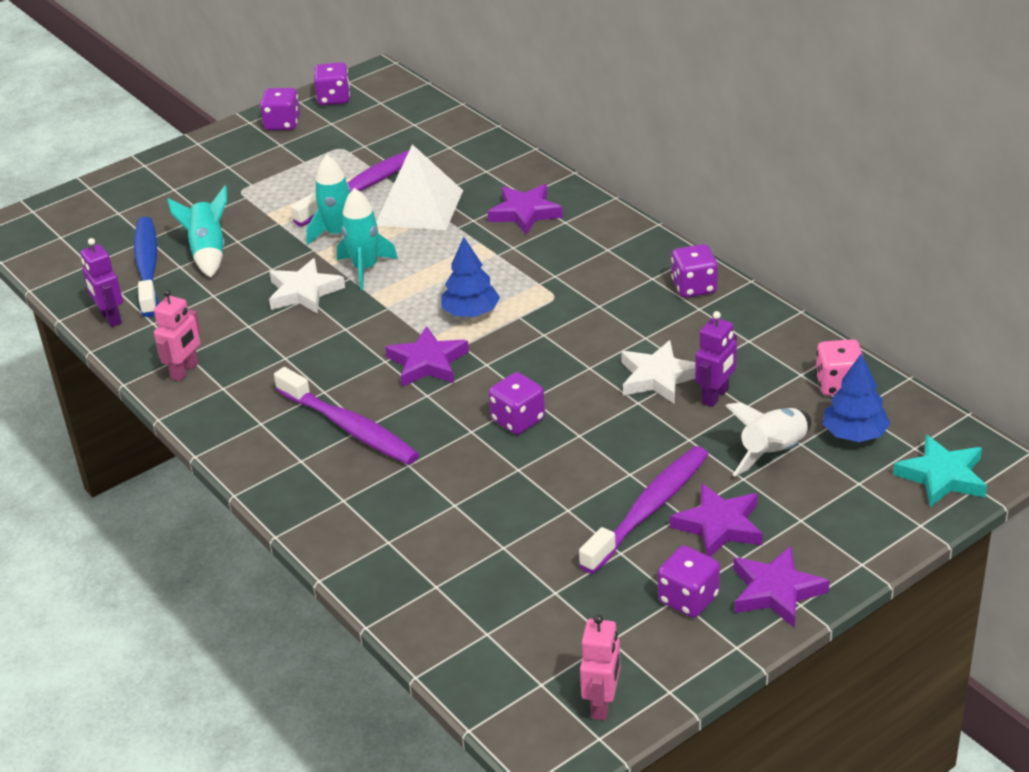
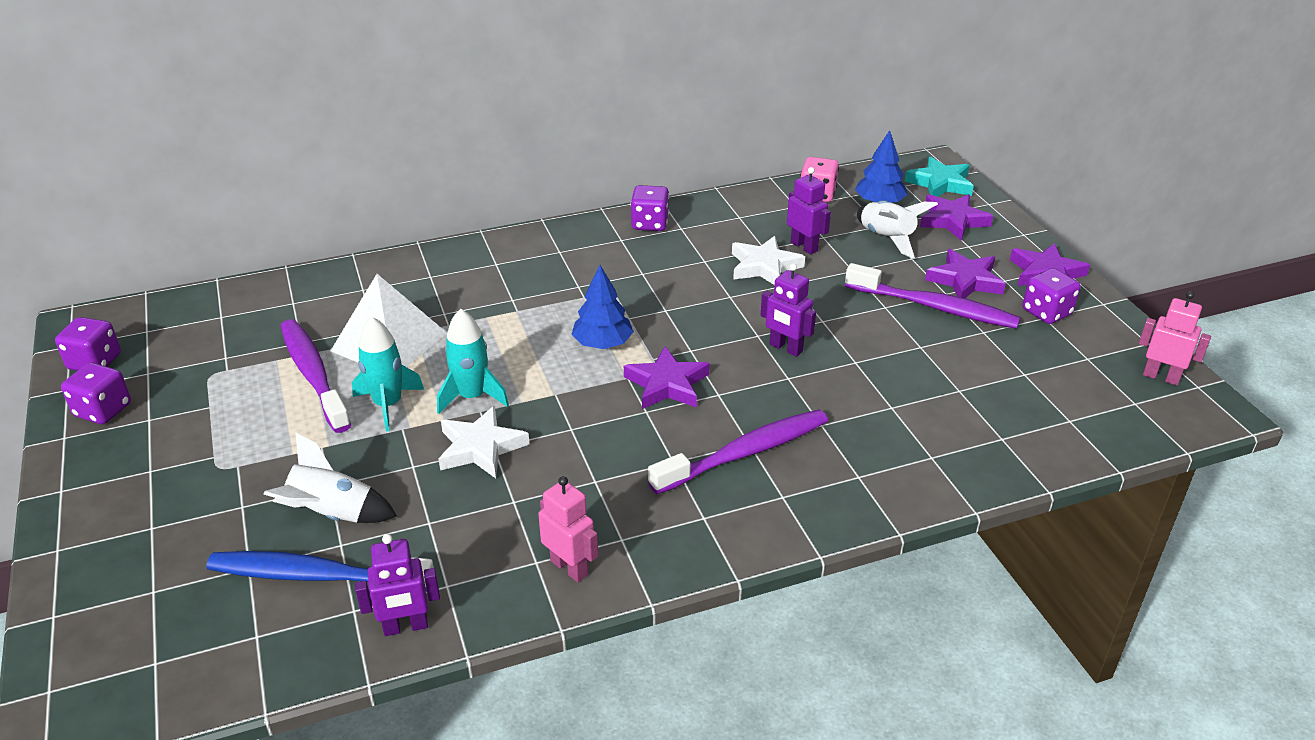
camera: 75 degrees left, 0 degrees up
turquoise rocket [167,186,227,278] -> white rocket [263,432,397,523]
purple star [488,184,563,235] -> purple star moved to [920,194,993,240]
purple dice [489,372,545,435] -> purple robot [761,263,816,357]
purple toothbrush [579,446,709,574] -> purple toothbrush turned 150 degrees clockwise [845,263,1020,329]

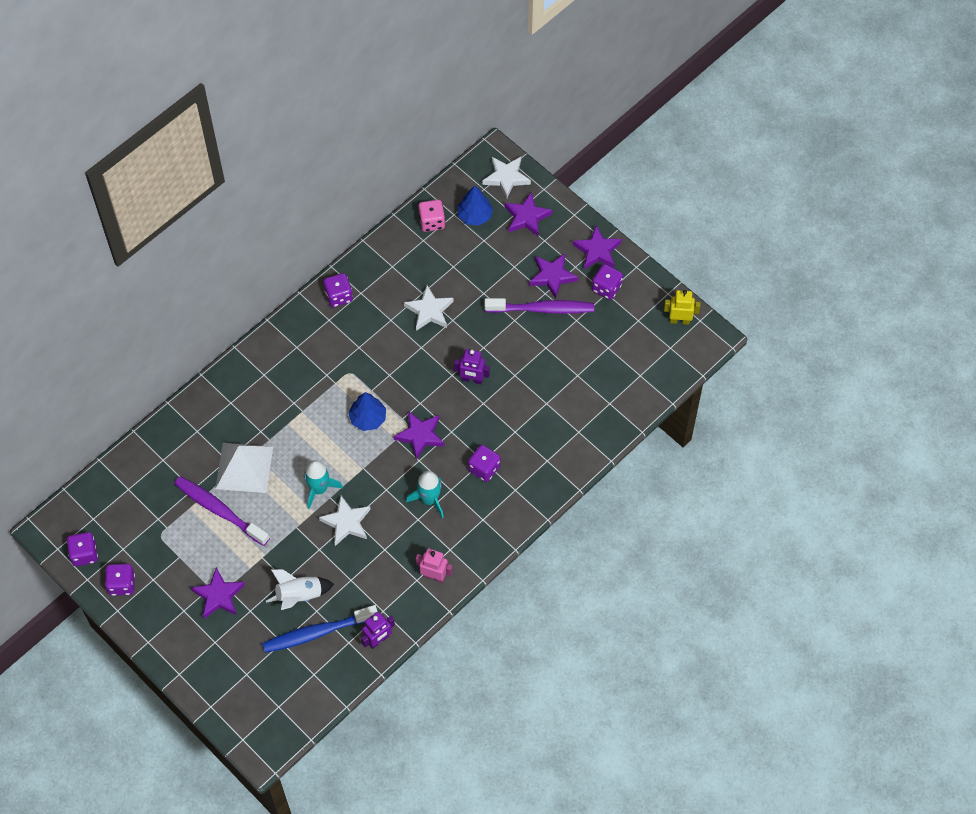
camera: 25 degrees left, 25 degrees up
turquoise rocket [352,316,424,432] -> turquoise rocket moved to [406,471,444,518]
purple toothbrush [648,409,828,494] -> purple dice [468,445,500,482]
purple robot [787,167,831,255] -> none
white rocket [857,200,938,258] -> none
turquoise star [904,156,974,197] -> white star [483,157,531,199]
pink robot [1139,291,1211,386] -> yellow robot [664,290,701,325]
none -> purple star [191,567,245,618]

